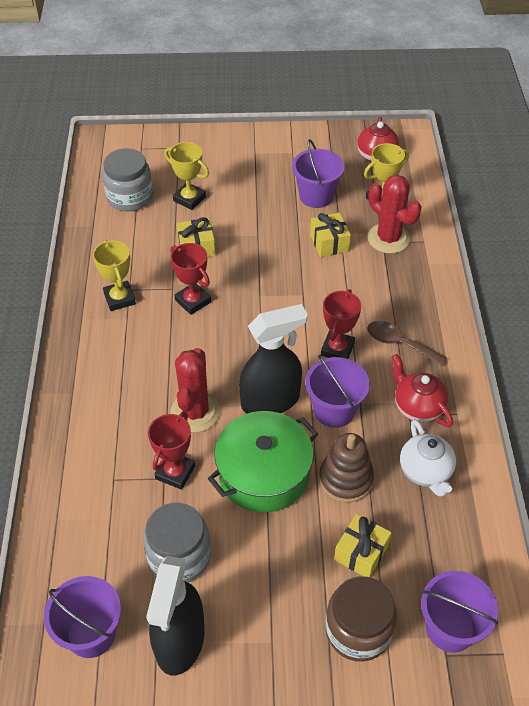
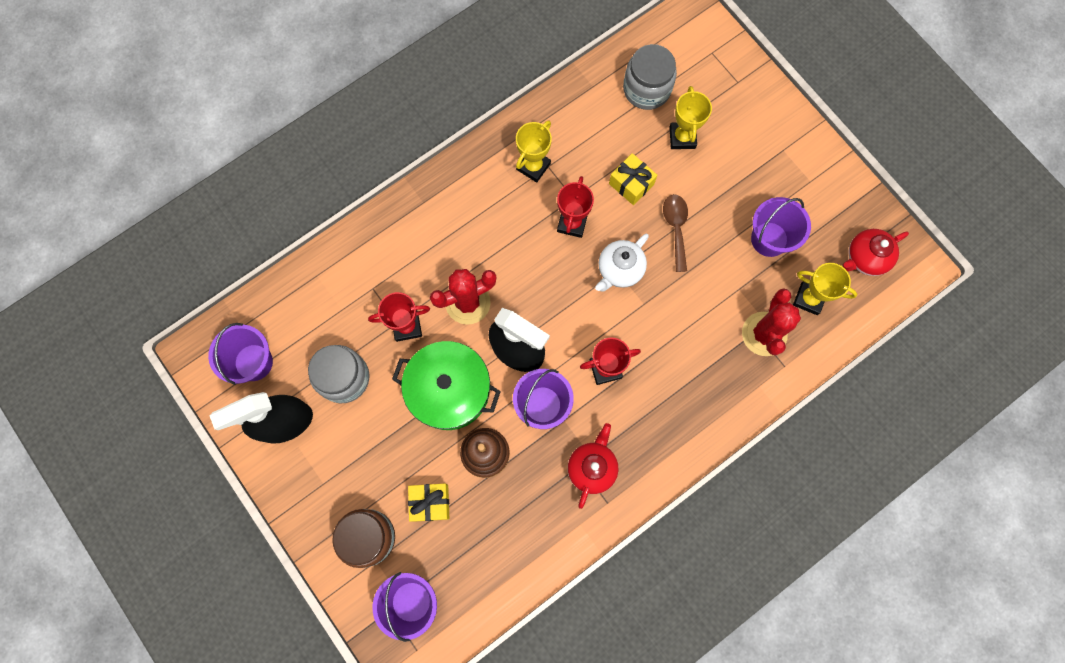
camera: 55 degrees right, 25 degrees up
yellow gift [310,213,351,257] -> none
brown spoon [367,321,447,366] -> brown spoon moved to [663,194,688,272]
white teapot [400,419,456,497] -> white teapot moved to [595,233,649,291]

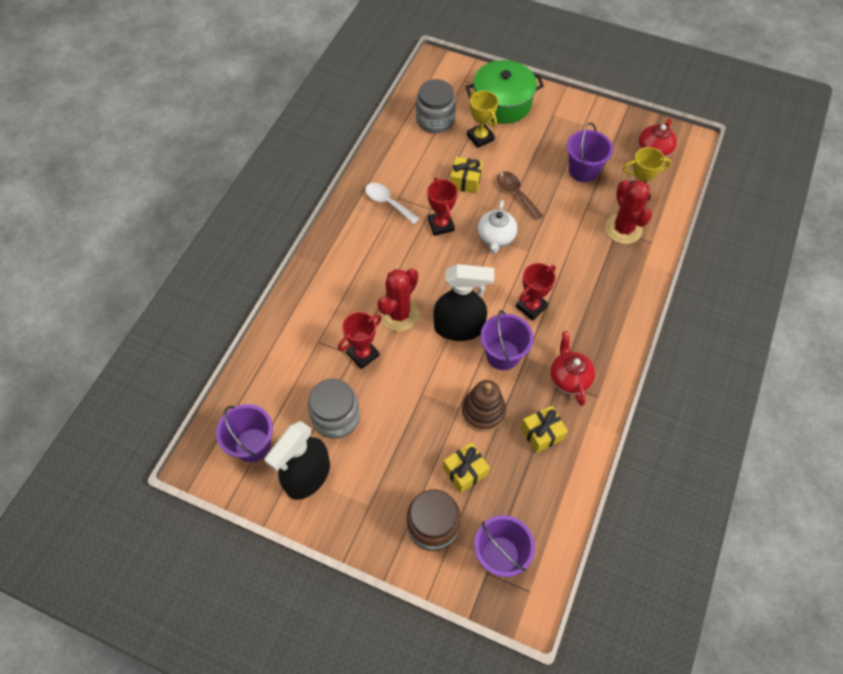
camera: 30 degrees left, 15 degrees down
green pot [392,341,501,430] -> green pot moved to [465,60,544,124]
yellow trophy [516,120,552,182] -> white spoon [365,183,420,224]
none -> yellow gift [521,406,568,453]

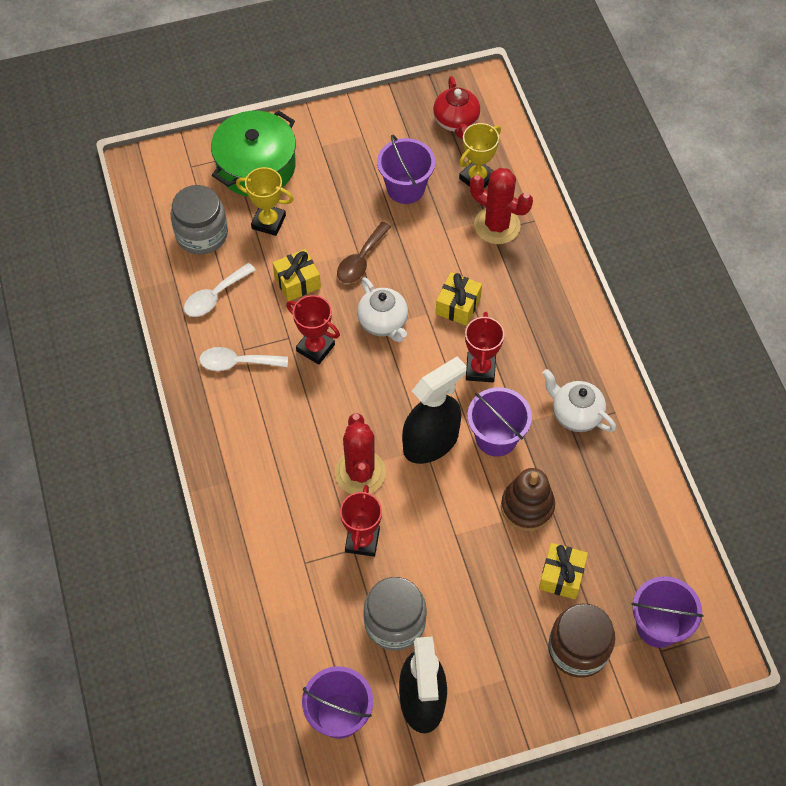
camera: 40 degrees left, 0 degrees up
brown spoon [497,171,543,220] -> brown spoon turned 75 degrees counterclockwise [337,222,391,283]
yellow gift [521,406,568,453] -> yellow gift moved to [436,272,482,326]
red teapot [550,331,595,406] -> white teapot [543,369,616,432]
none -> white spoon [184,263,255,317]

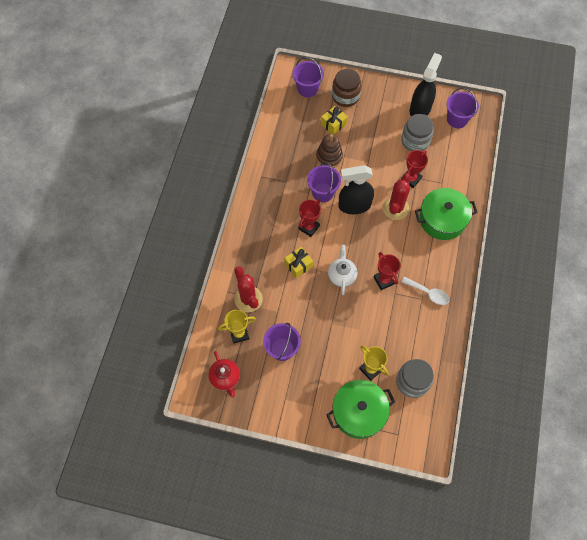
camera: 150 degrees left, 5 degrees up
white spoon [184,263,255,317] -> none
yellow gift [272,249,321,301] -> none
brown spoon [337,222,391,283] -> none
red teapot [433,76,480,139] -> red teapot turned 135 degrees clockwise [208,351,240,398]
white teapot [543,369,616,432] -> none
none -> green pot [415,188,478,240]

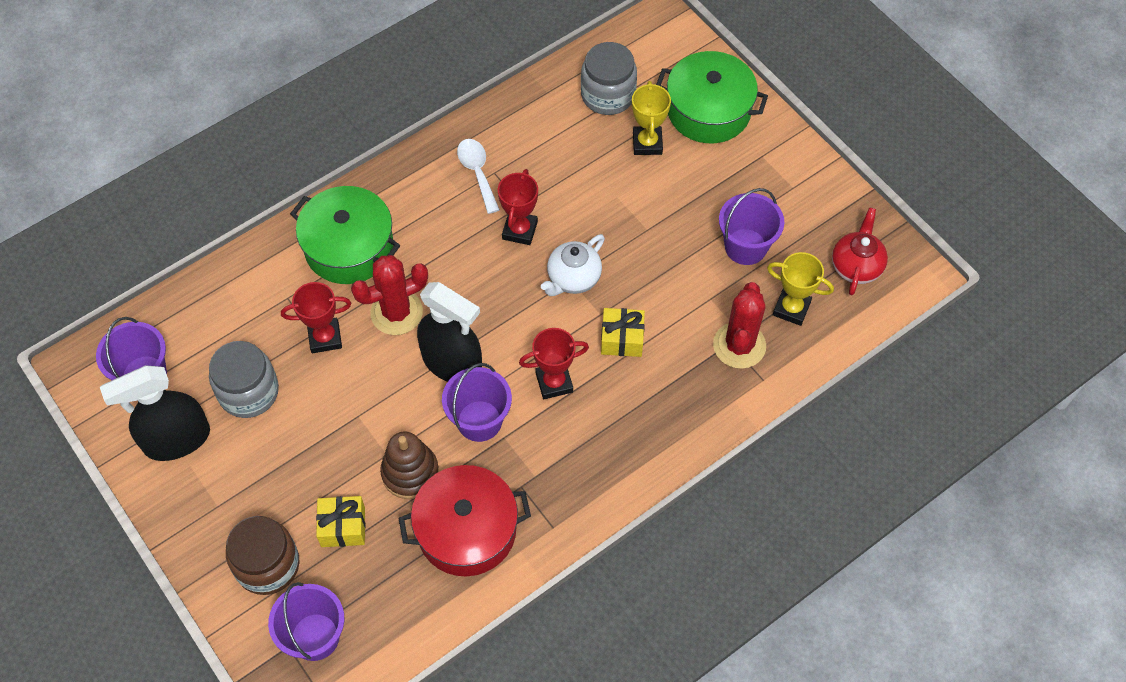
camera: 140 degrees left, 5 degrees down
none -> red pot [399,465,531,576]

